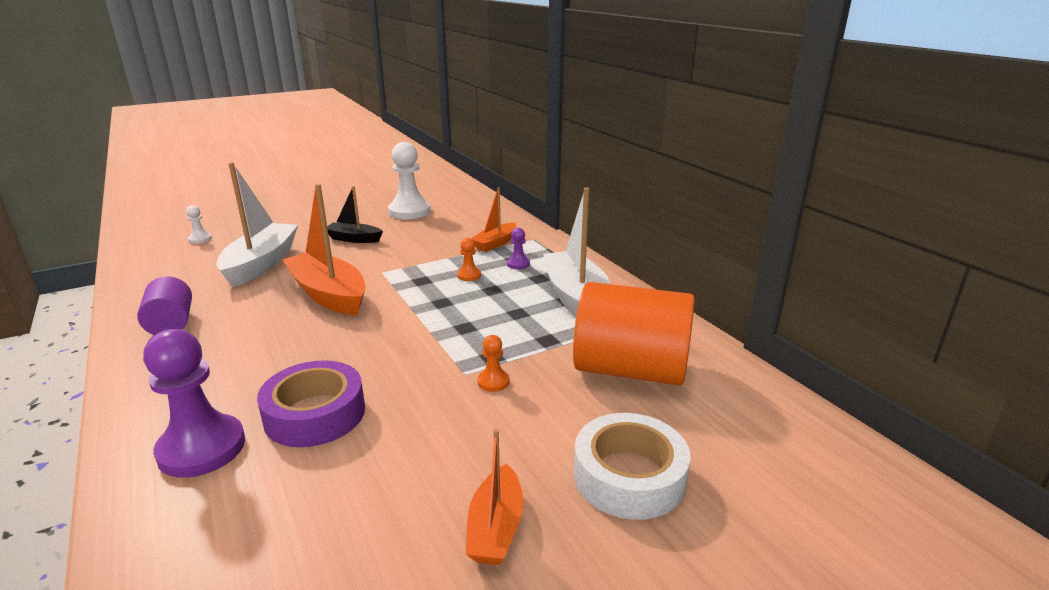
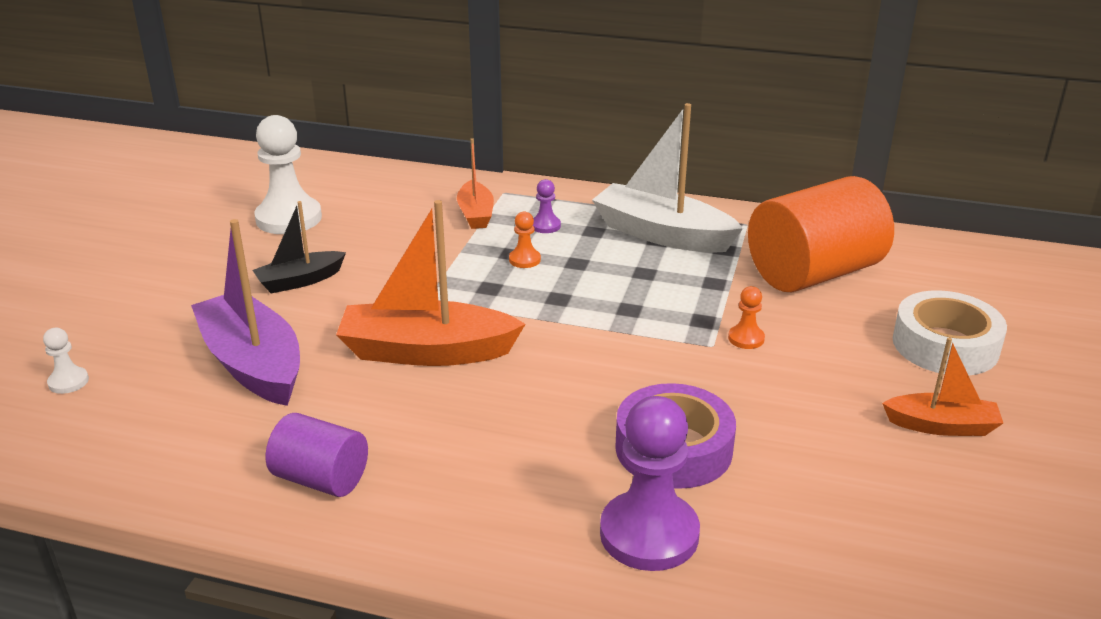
camera: 45 degrees left, 5 degrees up
white boat [216,162,298,287] -> purple boat [191,219,300,406]
orange boat [466,429,523,565] -> orange boat turned 45 degrees counterclockwise [882,337,1003,436]

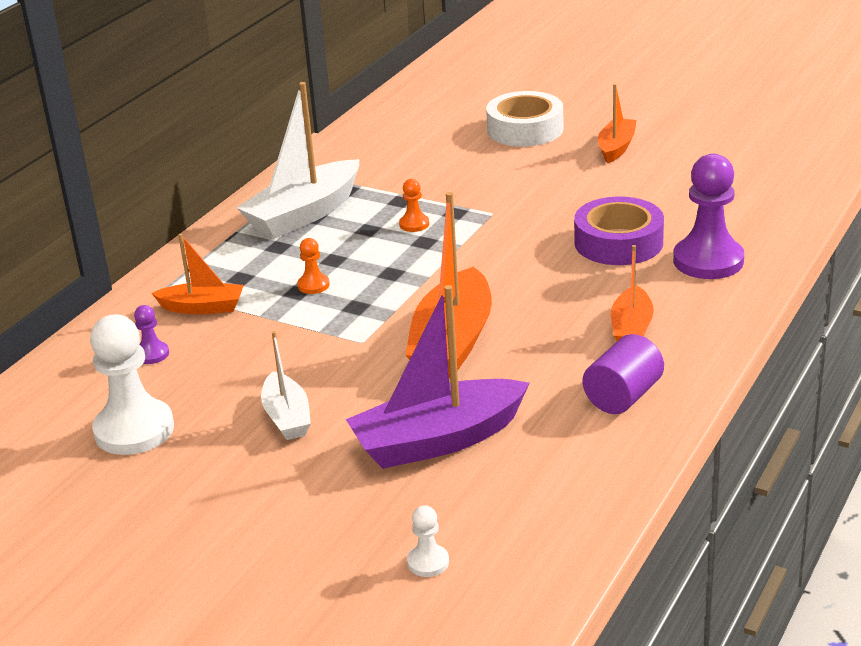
camera: 75 degrees left, 0 degrees up
black boat [252,201,346,293] -> white boat [261,331,311,440]
purple pawn [533,179,561,233] -> purple pawn moved to [134,305,169,364]
orange pawn [728,286,765,349] -> orange pawn moved to [399,179,429,232]
orange cylinder [748,176,894,292] -> none
none -> orange boat [611,245,654,341]

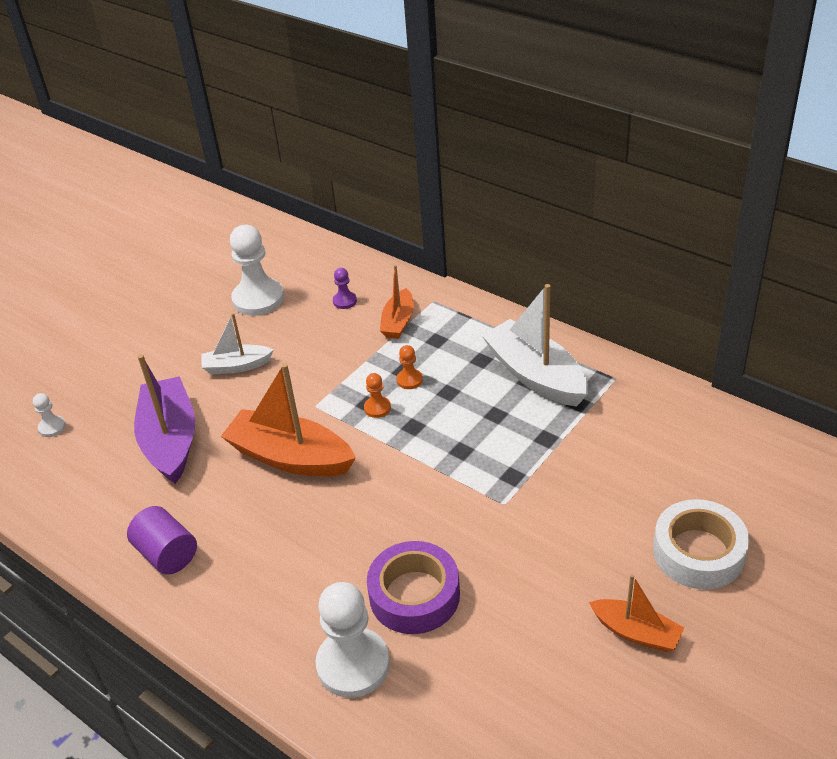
camera: 100 degrees right, 10 degrees up
orange pawn [399,179,429,232] -> orange pawn moved to [364,373,391,418]
orange boat [611,245,654,341] -> none
purple pawn [673,154,744,279] -> white pawn [315,582,390,698]

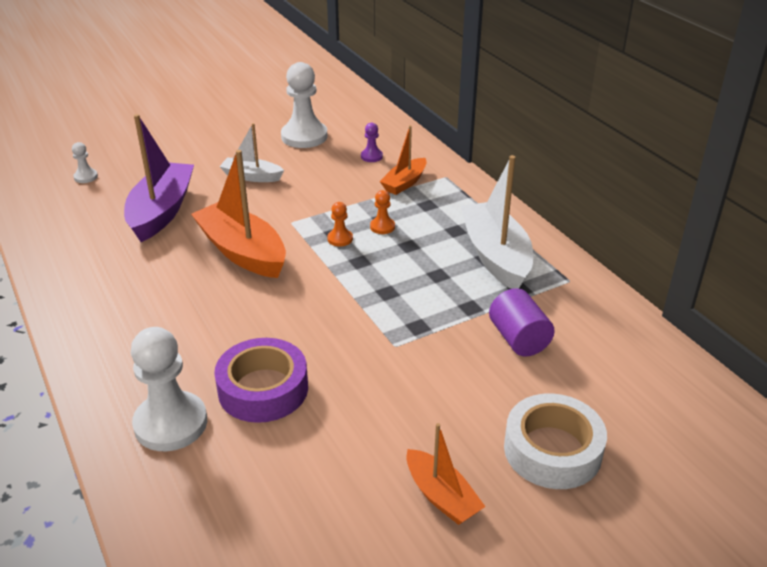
camera: 20 degrees right, 5 degrees down
purple cylinder [127,506,197,575] -> purple cylinder moved to [489,288,555,357]

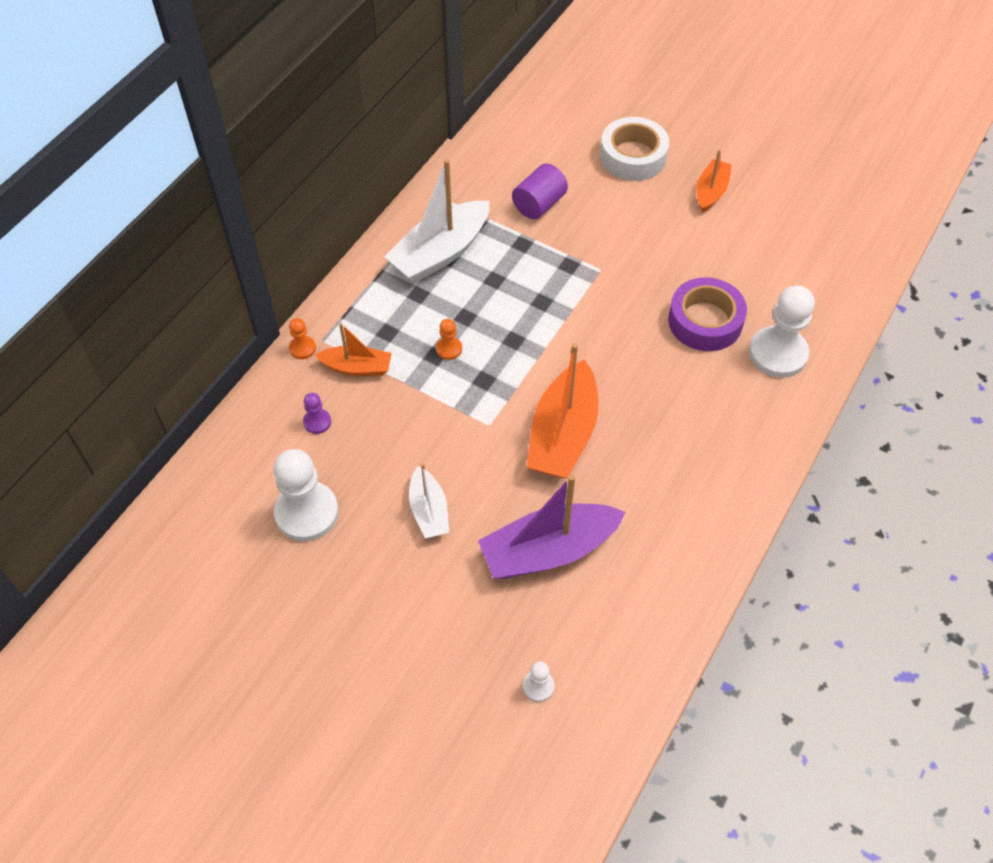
camera: 120 degrees left, 20 degrees up
orange pawn [327,202,353,247] -> orange pawn moved to [289,318,316,359]

